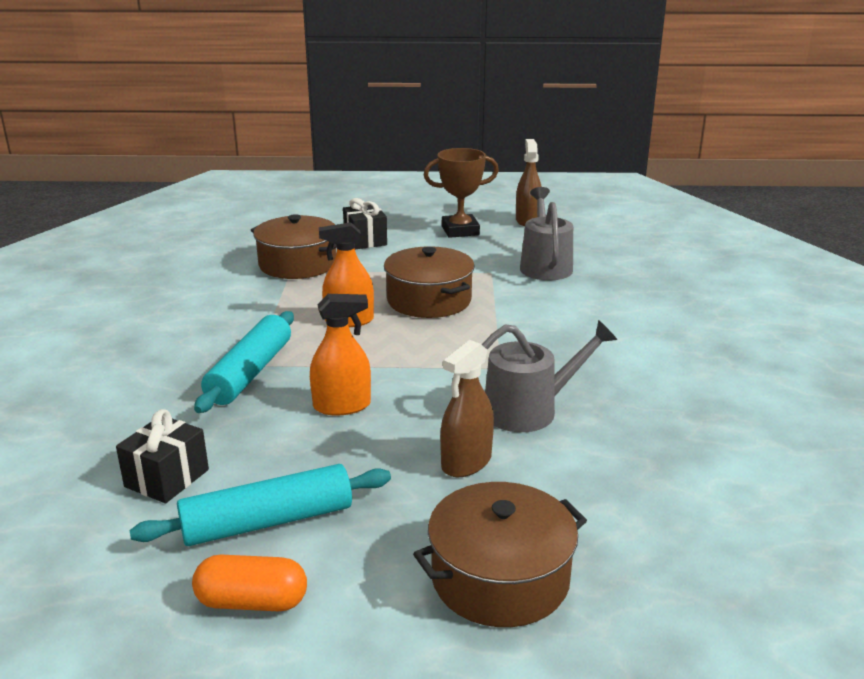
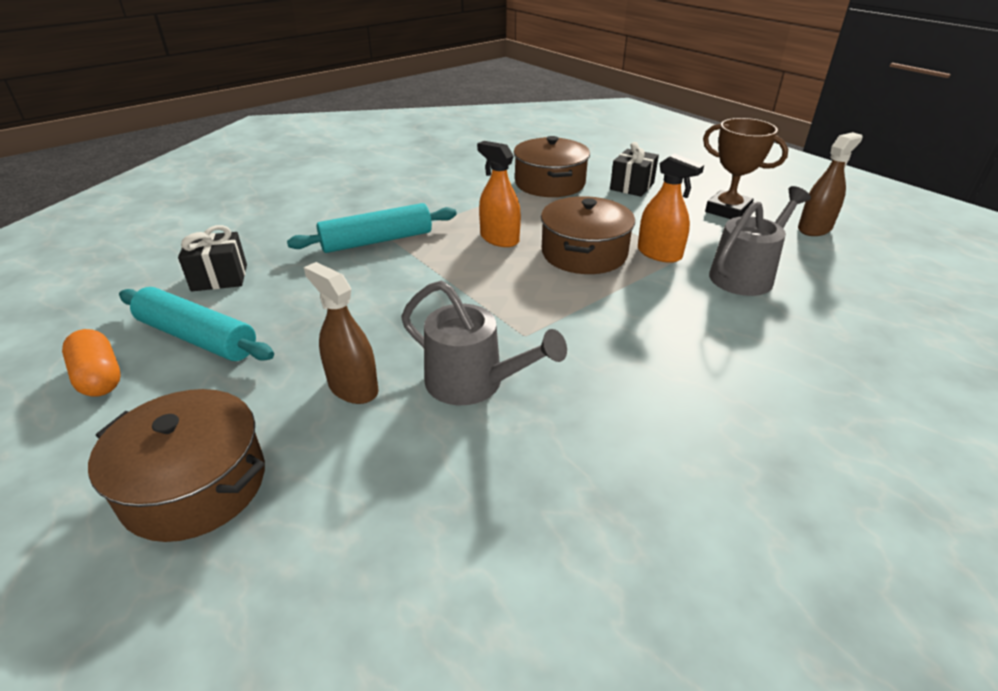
camera: 50 degrees right, 10 degrees up
orange spray bottle [310,294,371,416] -> orange spray bottle moved to [638,153,704,263]
brown spray bottle [440,340,494,477] -> brown spray bottle turned 45 degrees clockwise [304,262,379,404]

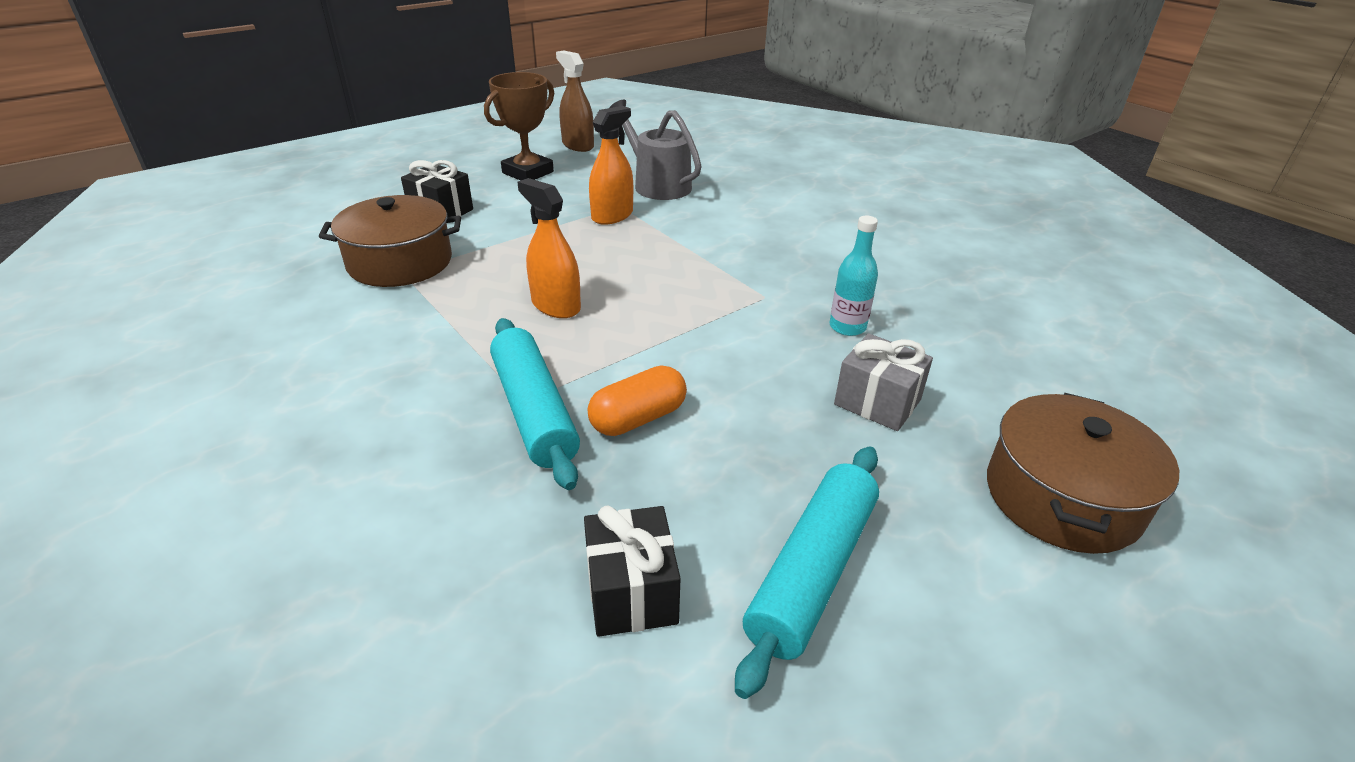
camera: 90 degrees left, 0 degrees up
orange capsule [62,329,121,397] -> orange capsule moved to [588,366,687,436]
brown spray bottle [304,262,379,404] -> grey gift [834,333,933,431]
grey watering can [401,281,567,405] -> turquoise bottle [830,216,878,336]
orange spray bottle [477,141,521,247] -> orange spray bottle turned 90 degrees clockwise [517,178,581,318]
brown pot [541,196,635,274] -> none

